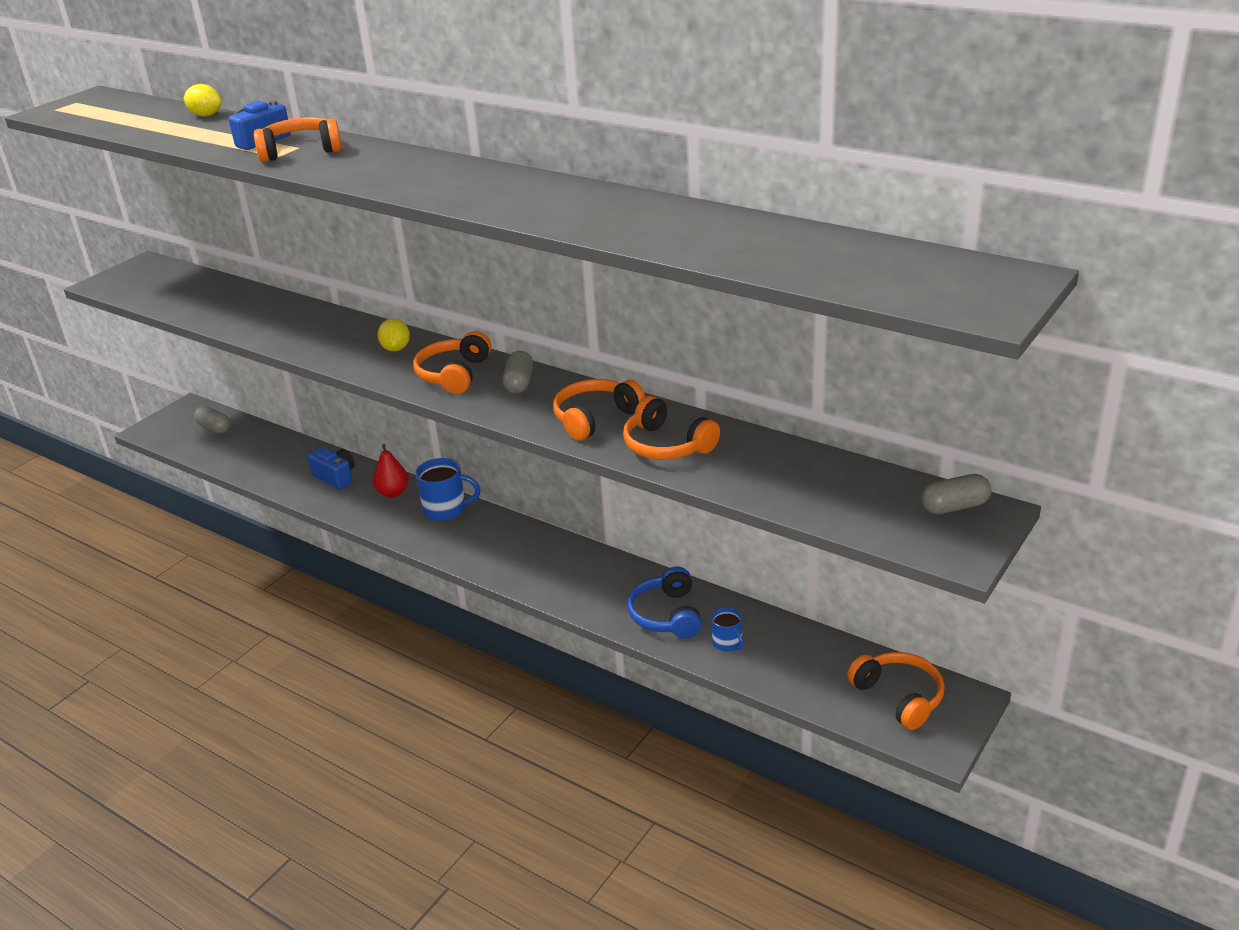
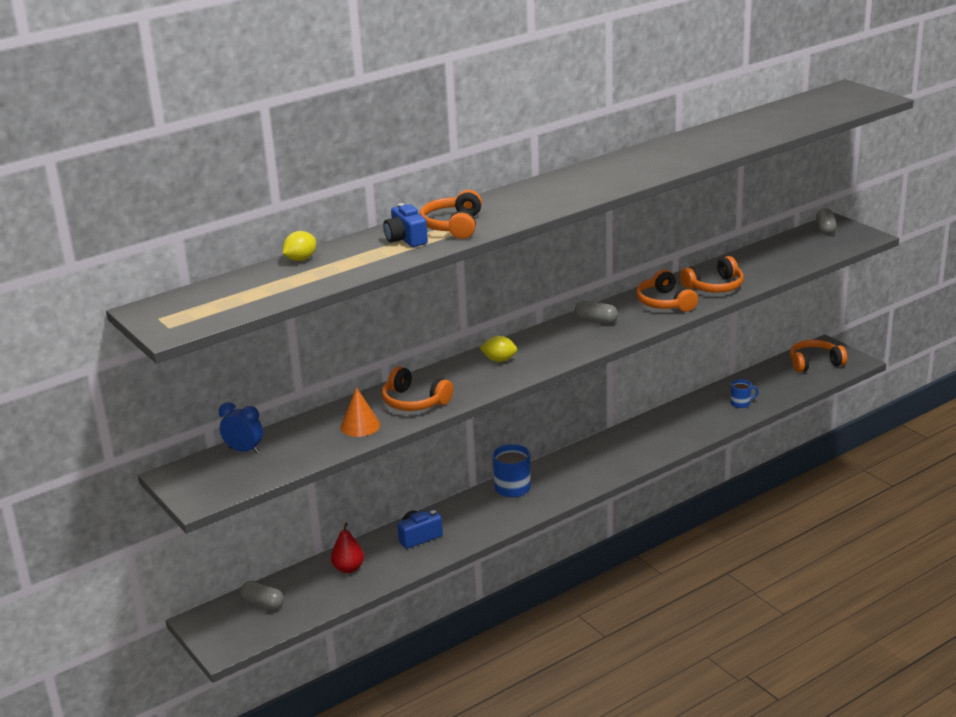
camera: 70 degrees left, 5 degrees down
grey capsule [194,406,231,434] -> grey capsule turned 60 degrees clockwise [240,581,284,610]
red pear [373,444,409,498] -> red pear moved to [331,523,364,573]
orange headphones [413,331,491,394] -> orange headphones moved to [382,366,453,411]
blue headphones [628,567,702,638] -> none
none -> blue clock [219,402,263,453]
none -> orange cone [340,387,380,437]

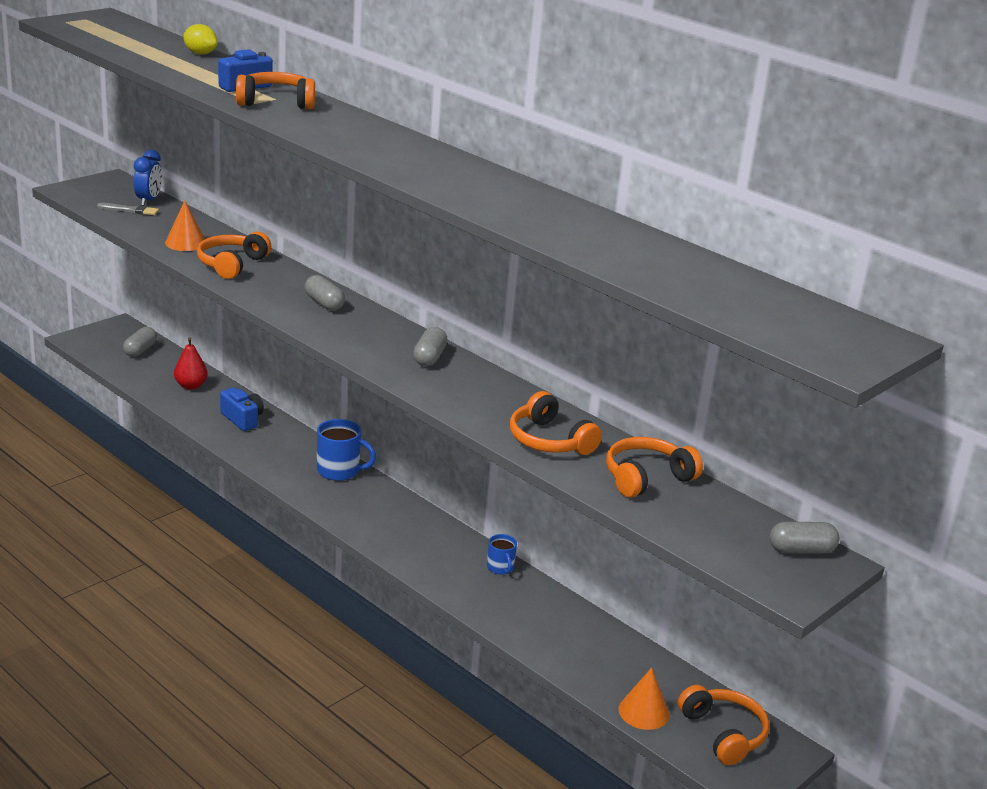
camera: 75 degrees right, 0 degrees up
yellow lemon [480,336,517,362] -> grey capsule [304,275,345,311]
orange headphones [636,270,698,312] -> orange headphones moved to [606,437,703,498]
blue mug [730,379,759,408] -> blue mug moved to [487,534,517,574]
none -> grey brush [97,203,159,215]
none -> orange cone [618,667,669,730]

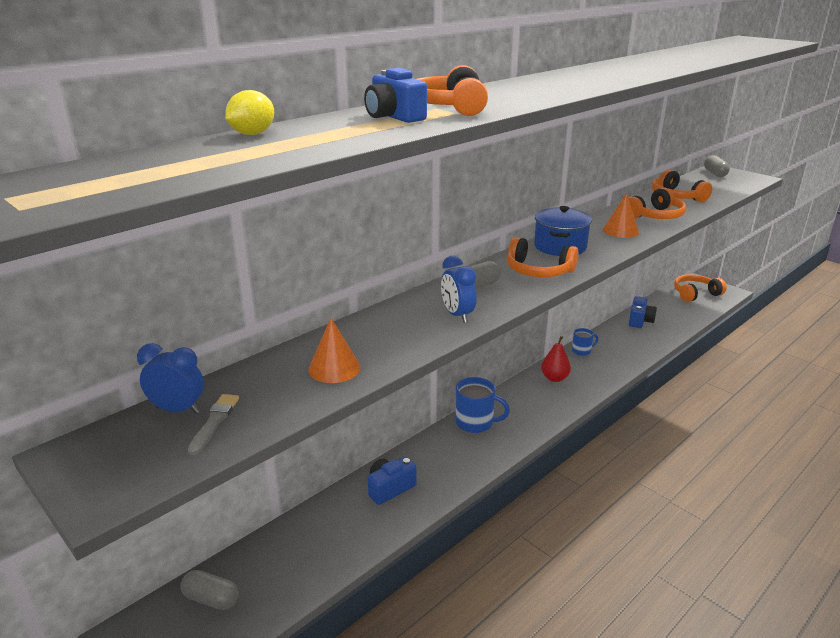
camera: 85 degrees left, 0 degrees up
red pear [174,337,208,390] -> red pear moved to [541,336,571,382]
orange headphones [197,232,271,279] -> orange headphones moved to [507,237,579,277]
blue mug [317,419,376,481] -> blue mug turned 90 degrees clockwise [455,377,510,433]
grey capsule [413,327,447,366] -> blue pot [534,206,592,256]
orange cone [618,667,669,730] -> orange cone moved to [603,193,639,238]
none -> blue clock [441,256,477,323]
none -> blue camera [629,296,657,328]

